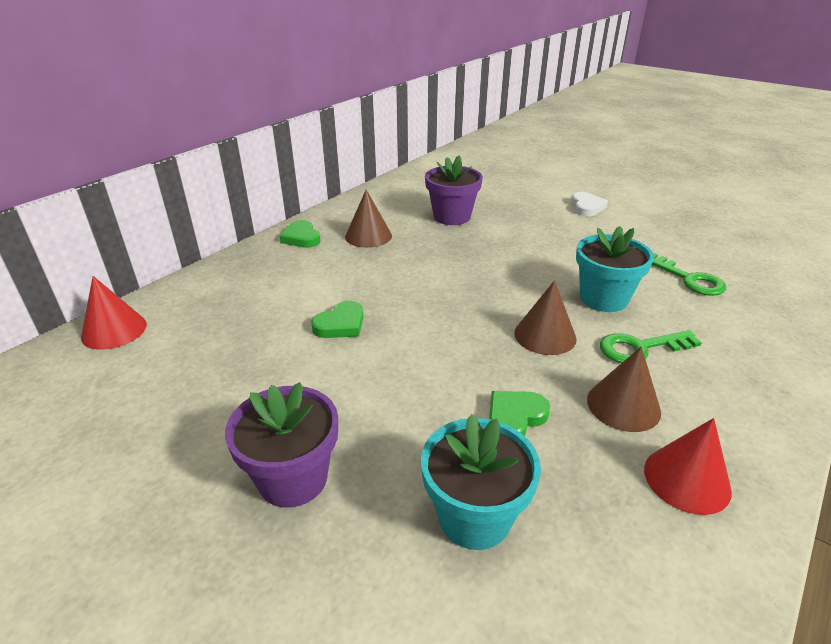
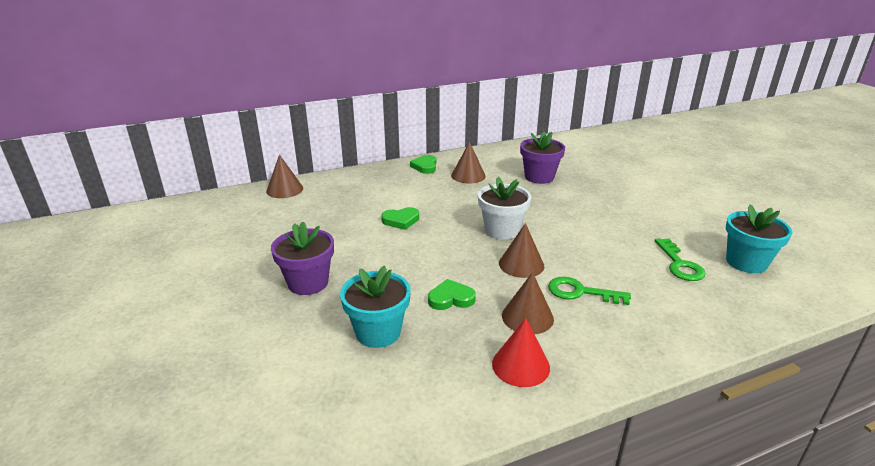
camera: 30 degrees right, 5 degrees down
red cone [81,276,147,350] -> brown cone [266,154,303,198]
white heart [571,192,608,216] -> none
turquoise flower pot [576,226,654,312] -> turquoise flower pot moved to [726,204,792,273]
none -> white flower pot [478,177,531,240]

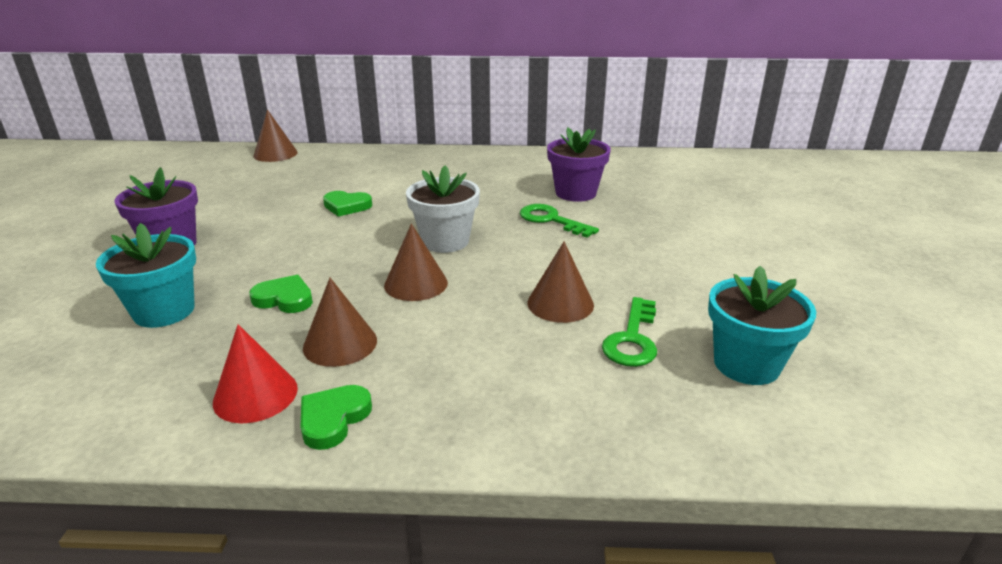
camera: 25 degrees right, 0 degrees up
green heart [410,155,437,174] -> green heart moved to [300,385,372,450]
brown cone [451,142,486,184] -> brown cone moved to [528,241,594,323]
green key [548,277,631,305] -> green key moved to [520,204,599,238]

